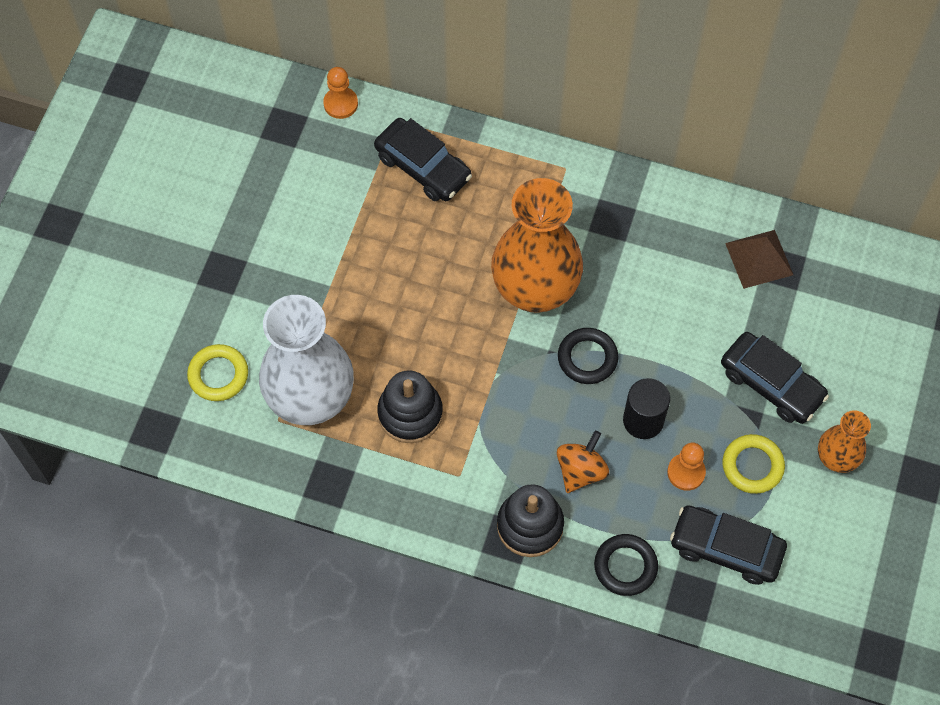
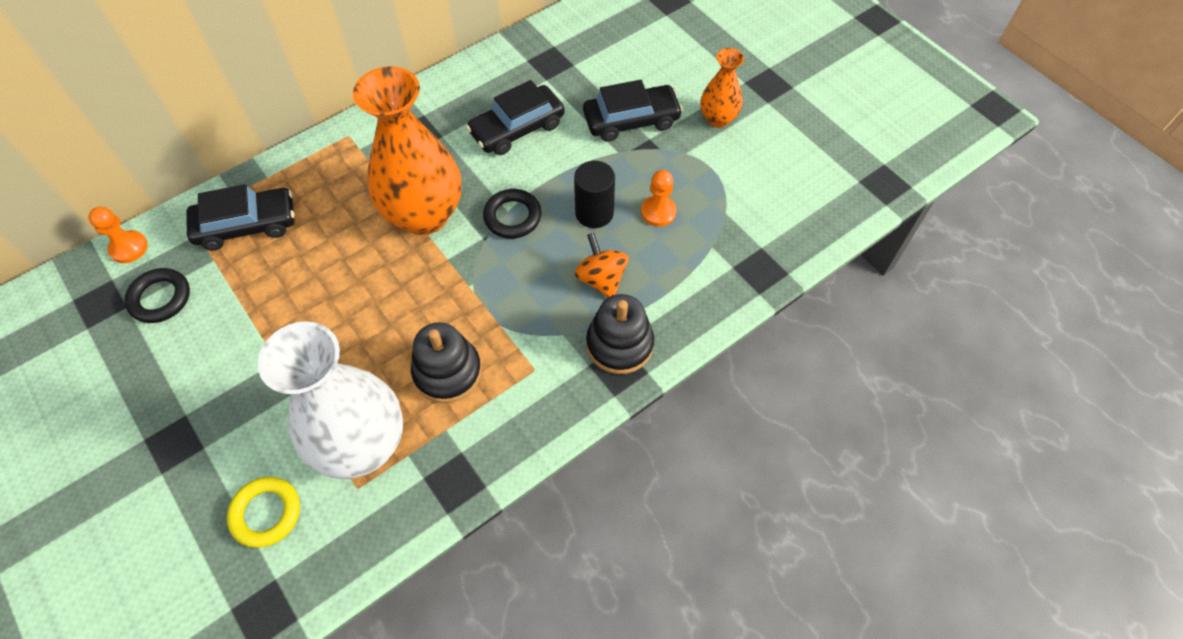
camera: 55 degrees left, 5 degrees down
black ring [594,534,658,596] -> black ring moved to [124,268,190,323]
black car [670,505,787,585] -> black car moved to [466,80,565,155]
yellow ring [723,434,785,494] -> none
brown pyramid [725,230,793,289] -> none

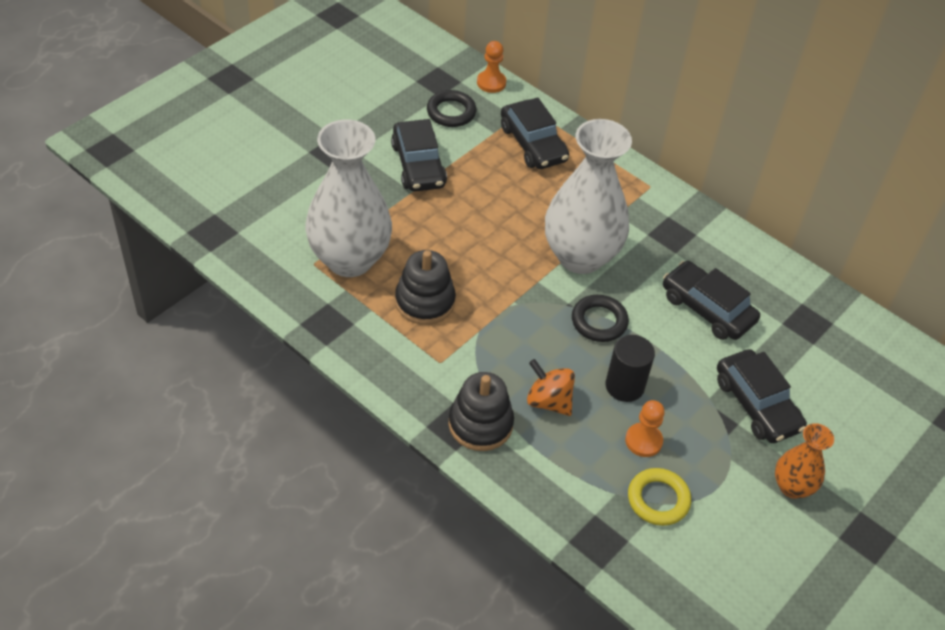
camera: 75 degrees right, 10 degrees down
yellow ring [227,477,300,548] -> yellow ring moved to [628,468,691,526]
orange vase [353,66,461,235] -> white vase [545,119,632,274]
orange spinning top [575,233,628,298] -> orange spinning top turned 105 degrees counterclockwise [527,359,575,416]
none -> black car [391,119,447,192]

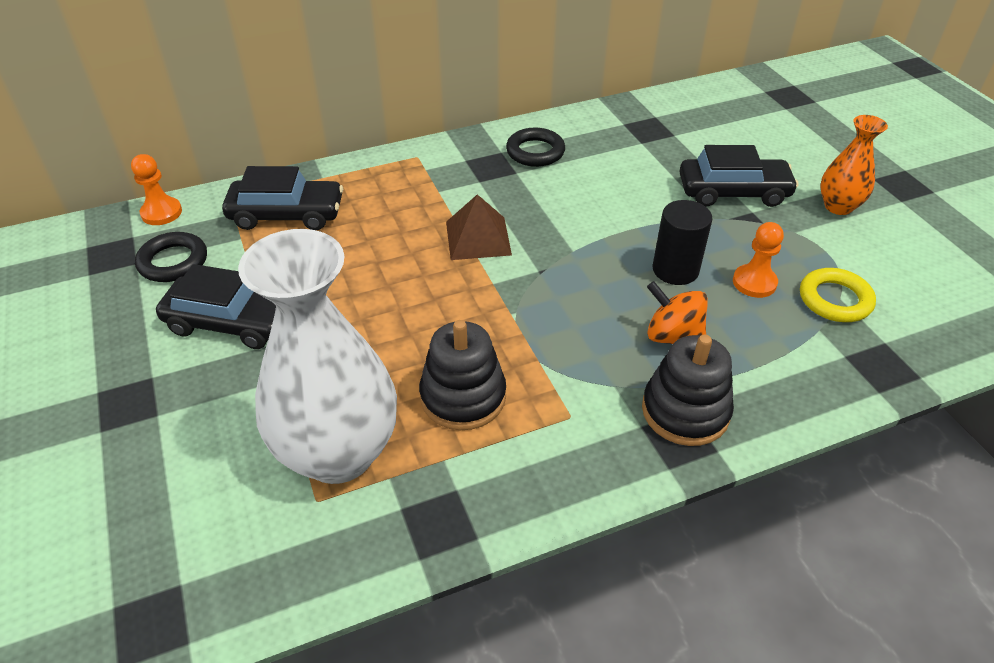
camera: 60 degrees left, 5 degrees down
orange spinning top [527,359,575,416] -> orange spinning top turned 60 degrees clockwise [647,281,708,344]
white vase [545,119,632,274] -> brown pyramid [446,194,512,260]
black ring [572,295,629,342] -> black ring moved to [506,128,565,167]
black car [663,261,760,340] -> none

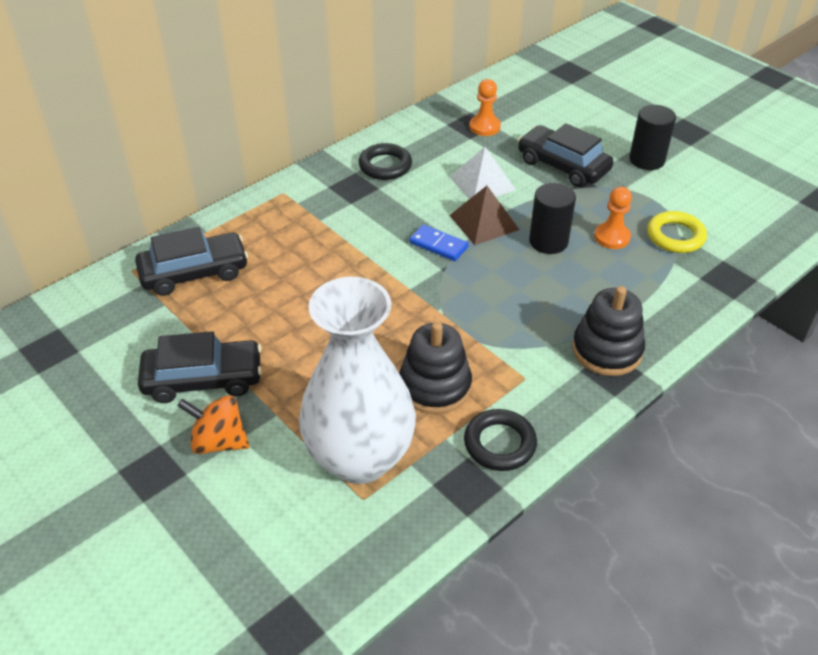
camera: 20 degrees left, 0 degrees up
orange pawn [131,154,182,225] -> orange pawn moved to [469,79,501,136]
black ring [135,232,207,282] -> black ring moved to [464,409,537,471]
brown pyramid [446,194,512,260] -> brown pyramid moved to [449,186,519,245]
orange spinning top [647,281,708,344] -> orange spinning top moved to [177,395,250,454]
black car [680,145,799,207] -> black car turned 120 degrees counterclockwise [518,123,614,187]
orange vase [820,115,888,215] -> black cylinder [629,105,676,170]
none -> blue domino [410,225,469,261]
none -> white pyramid [449,147,516,199]

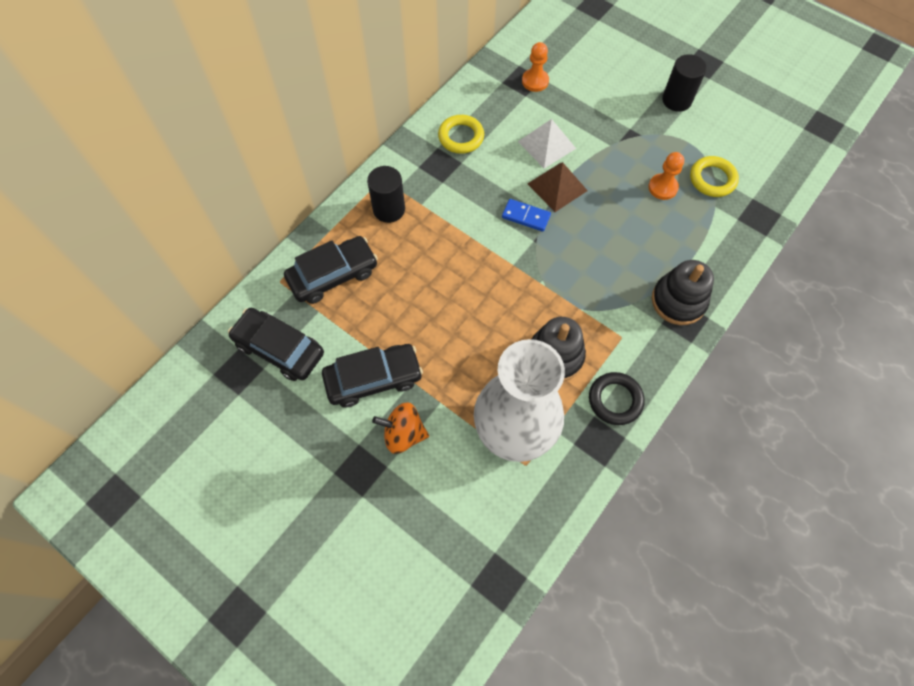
camera: 10 degrees left, 20 degrees up
black ring [358,143,412,180] -> yellow ring [438,115,484,154]
black car [518,123,614,187] -> black car moved to [228,308,324,381]
black cylinder [529,183,576,254] -> black cylinder moved to [367,166,405,223]

